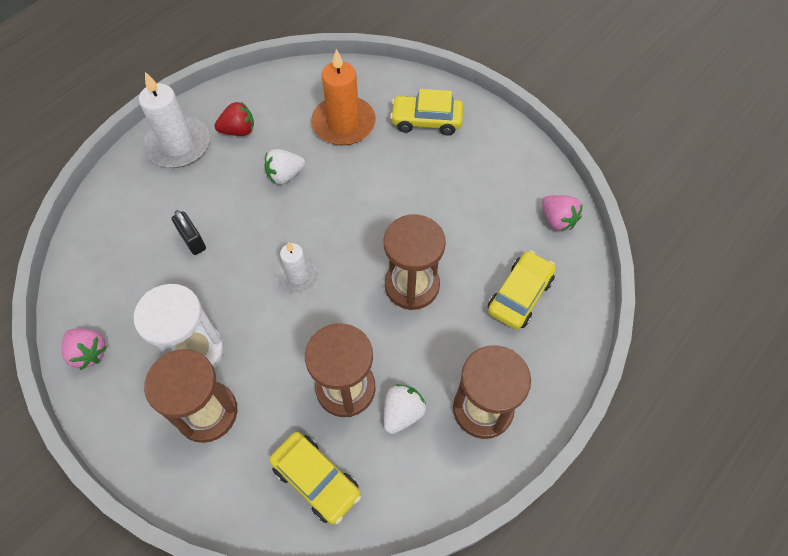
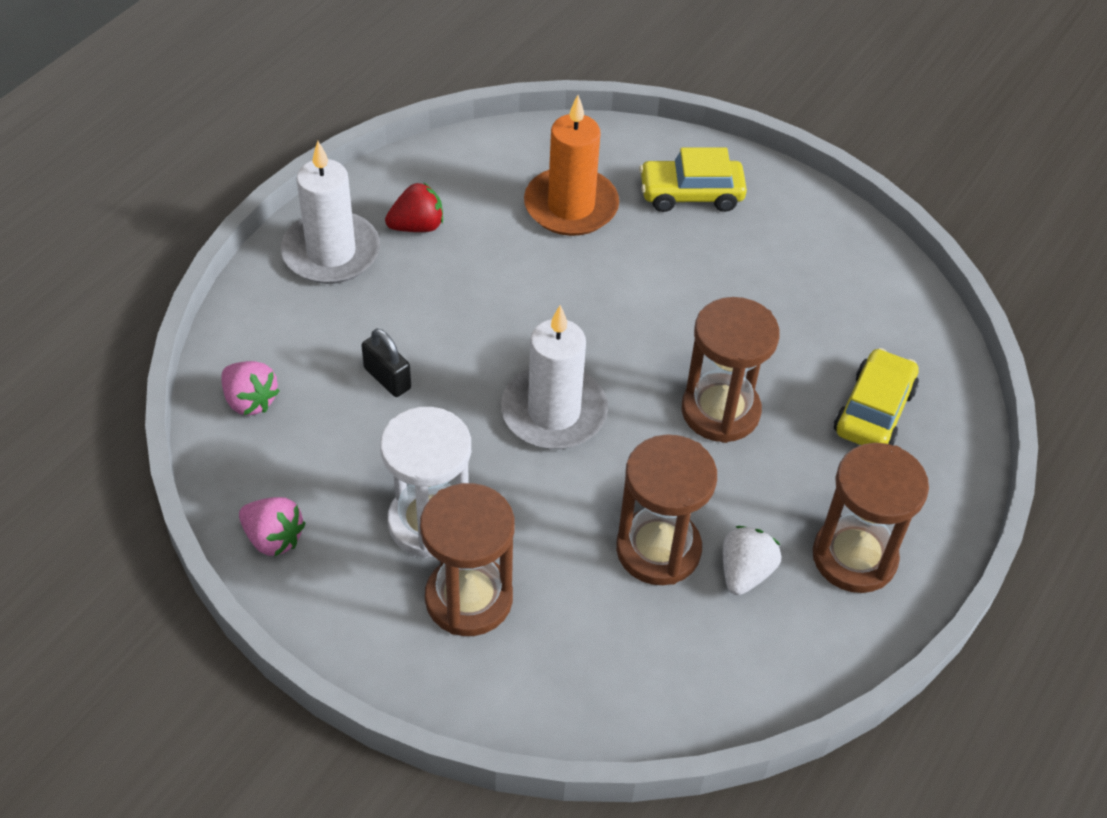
camera: 10 degrees left, 10 degrees down
white strawberry [264,149,305,184] -> none
yellow car [269,432,361,524] -> none
white candle [275,242,319,293] -> white candle [501,305,608,449], size x1.67
pink strawberry [542,195,583,231] -> pink strawberry moved to [221,361,280,415]

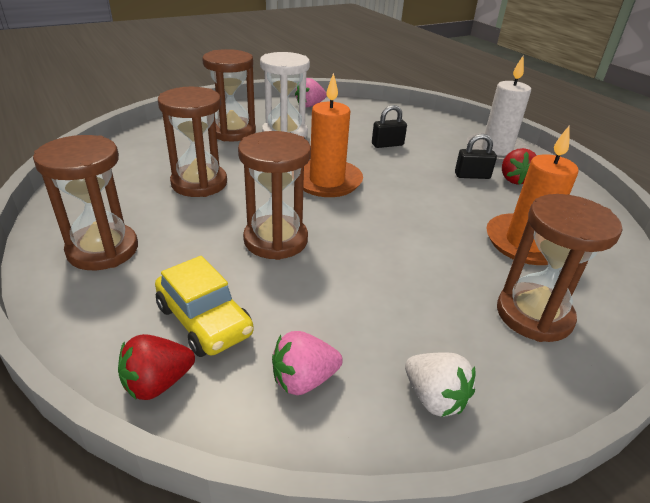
camera: 115 degrees right, 15 degrees down
pink strawberry [221,361,280,415] -> pink strawberry moved to [272,331,343,395]
white candle [501,305,608,449] -> orange candle [303,73,363,197]
yellow car [639,147,747,212] -> brown hourglass [497,194,622,342]
white strawberry [723,526,781,595] -> white strawberry moved to [405,352,475,417]
none -> red strawberry [118,334,195,400]
none -> black padlock [455,134,497,179]

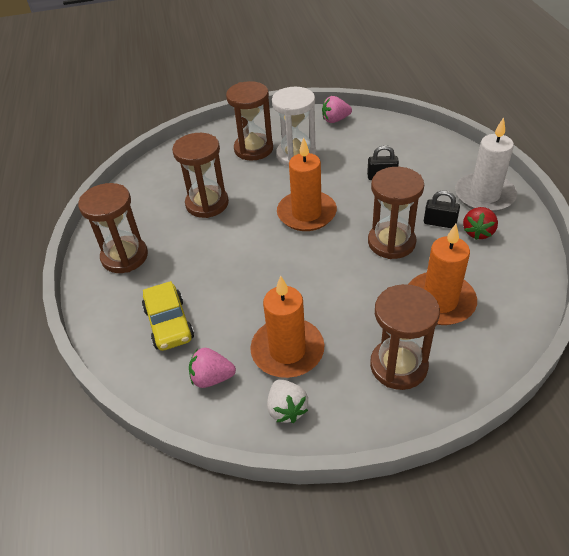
camera: 25 degrees right, 10 degrees up
red strawberry [118,334,195,400] -> none
brown hourglass [238,131,311,260] -> brown hourglass moved to [368,167,424,259]
none -> orange candle [250,276,325,378]

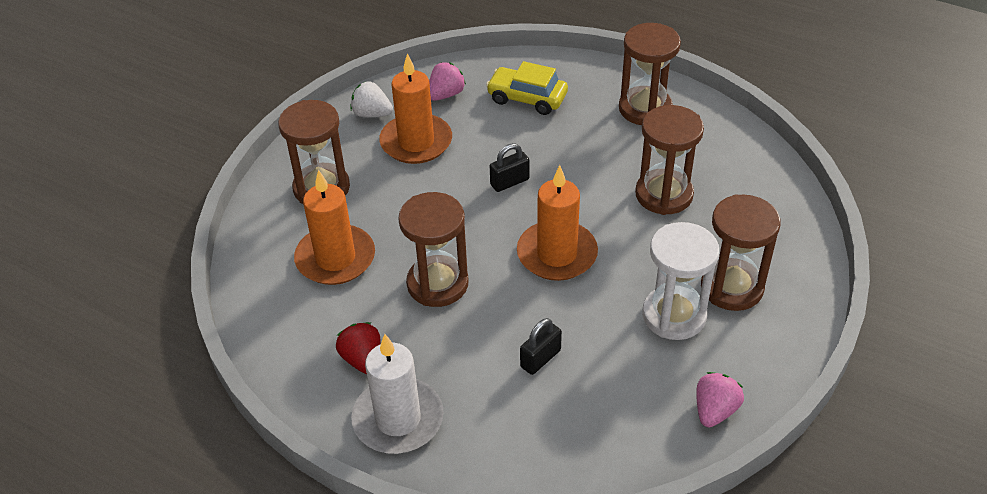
camera: 130 degrees right, 0 degrees up
black padlock [424,191,460,228] -> black padlock moved to [490,143,530,192]

